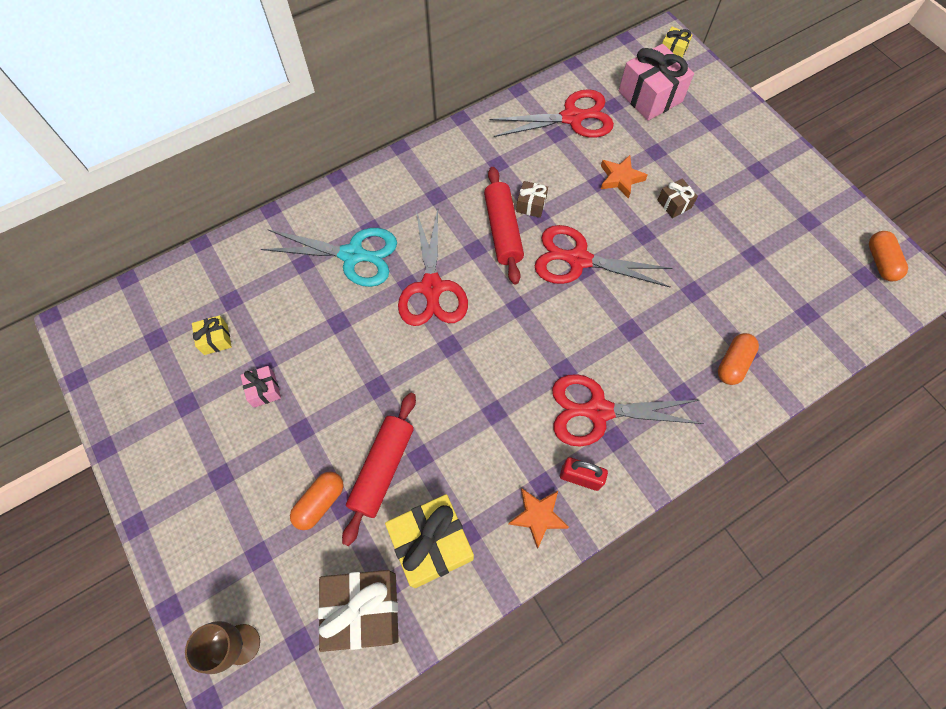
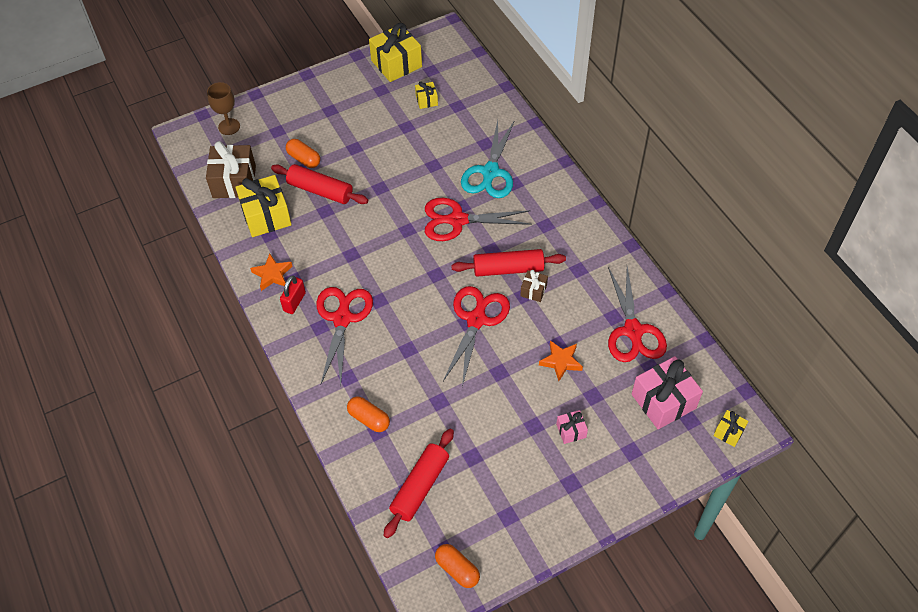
camera: 95 degrees right, 10 degrees down
pink gift [240,366,281,408] -> pink gift moved to [556,410,588,444]
brown gift [657,179,698,218] -> none
orange capsule [869,231,908,281] -> orange capsule turned 45 degrees clockwise [435,544,480,588]
none -> yellow gift [369,23,422,82]
none -> red rolling pin [384,429,454,538]

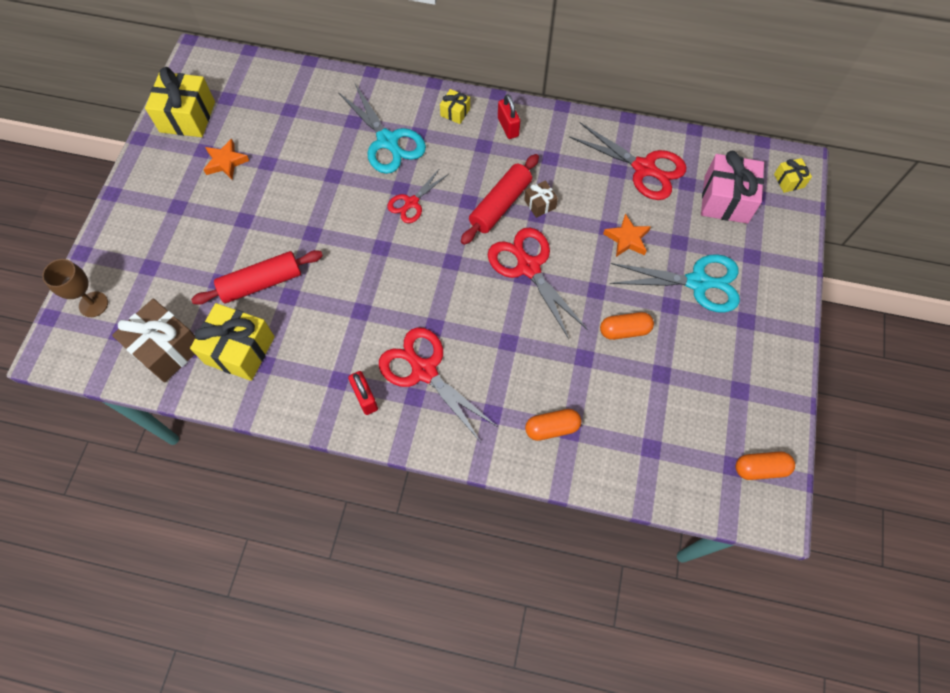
camera: 50 degrees left, 10 degrees up
orange star [250,253,292,291] -> orange star moved to [203,139,249,180]
orange capsule [286,139,320,168] -> orange capsule moved to [600,312,654,340]
red rolling pin [384,429,454,538] -> none
yellow gift [415,82,438,109] -> yellow gift moved to [440,89,470,124]
red scissors [425,198,532,241] -> red scissors [387,168,449,223], size x0.59
pink gift [556,410,588,444] -> turquoise scissors [610,254,740,313]
none -> red padlock [498,94,520,139]

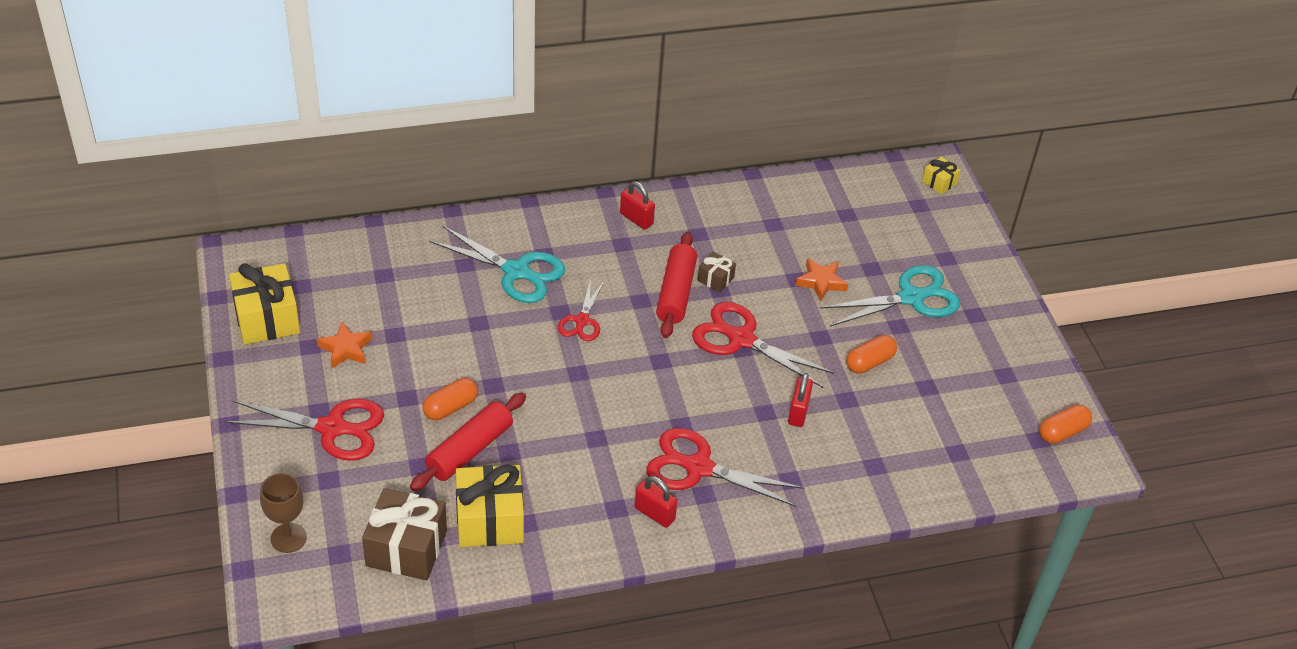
camera: 30 degrees left, 20 degrees down
yellow gift [440,89,470,124] -> none
orange capsule [525,409,581,441] -> orange capsule moved to [422,378,478,420]
red scissors [569,123,686,200] -> red scissors moved to [225,399,384,461]
pink gift [701,151,764,224] -> none
none -> red padlock [788,373,813,427]

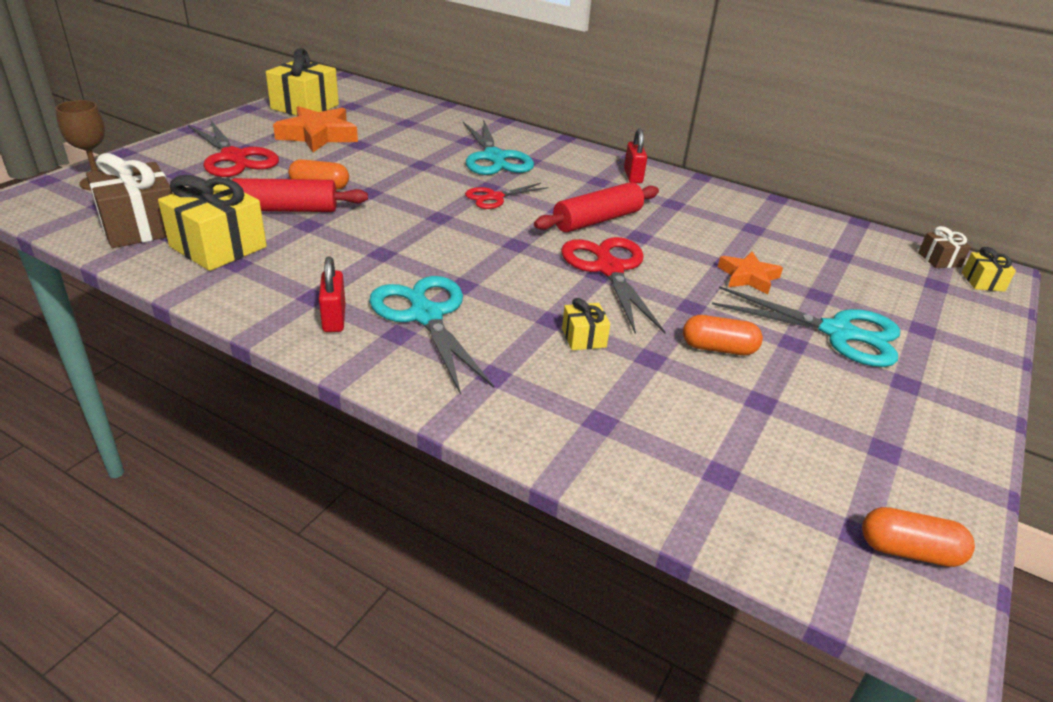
camera: 45 degrees right, 10 degrees down
orange star [316,322,373,369] -> orange star [273,106,358,152], size x1.64
red scissors [646,428,804,507] -> turquoise scissors [369,276,494,395]
brown gift [697,252,736,293] -> brown gift moved to [918,226,971,268]
red padlock [788,373,813,427] -> yellow gift [562,298,610,350]

